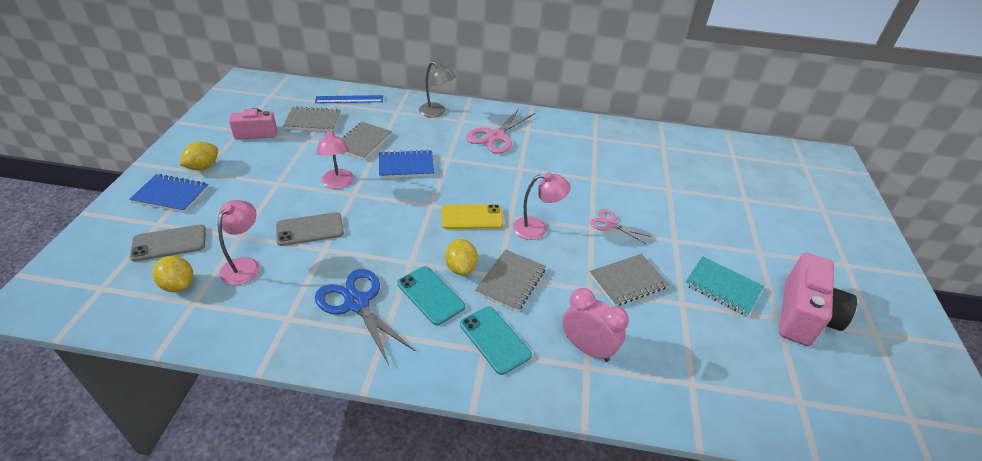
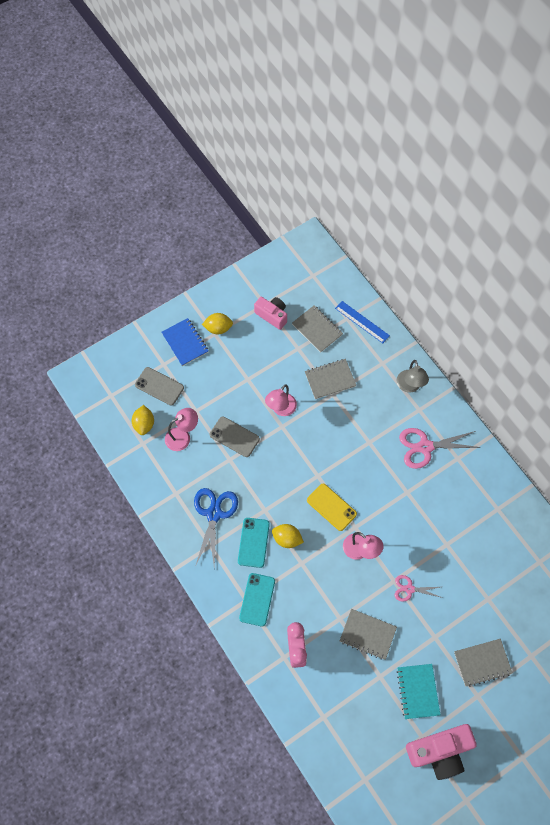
camera: 50 degrees right, 25 degrees up
blue notebook [379,150,434,178] -> none
yellow lemon [445,239,478,275] -> yellow lemon turned 75 degrees clockwise [272,524,304,548]
grey notebook [475,249,546,312] -> grey notebook moved to [454,639,512,687]
pink scissors [590,209,652,244] -> pink scissors turned 75 degrees counterclockwise [395,575,442,602]

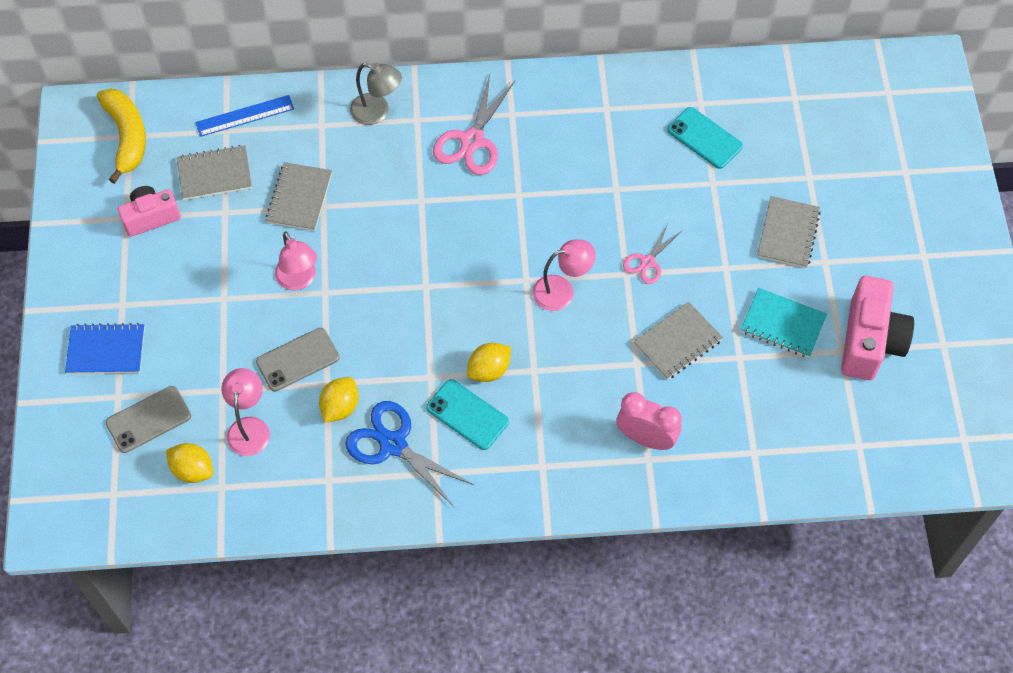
camera: 60 degrees left, 5 degrees down
yellow lemon [202,313,233,335] -> yellow lemon moved to [319,377,359,422]
turquoise phone [239,573,275,627] -> turquoise phone moved to [667,107,743,169]
yellow phone [307,484,357,531] -> none
none -> yellow banana [97,88,146,184]

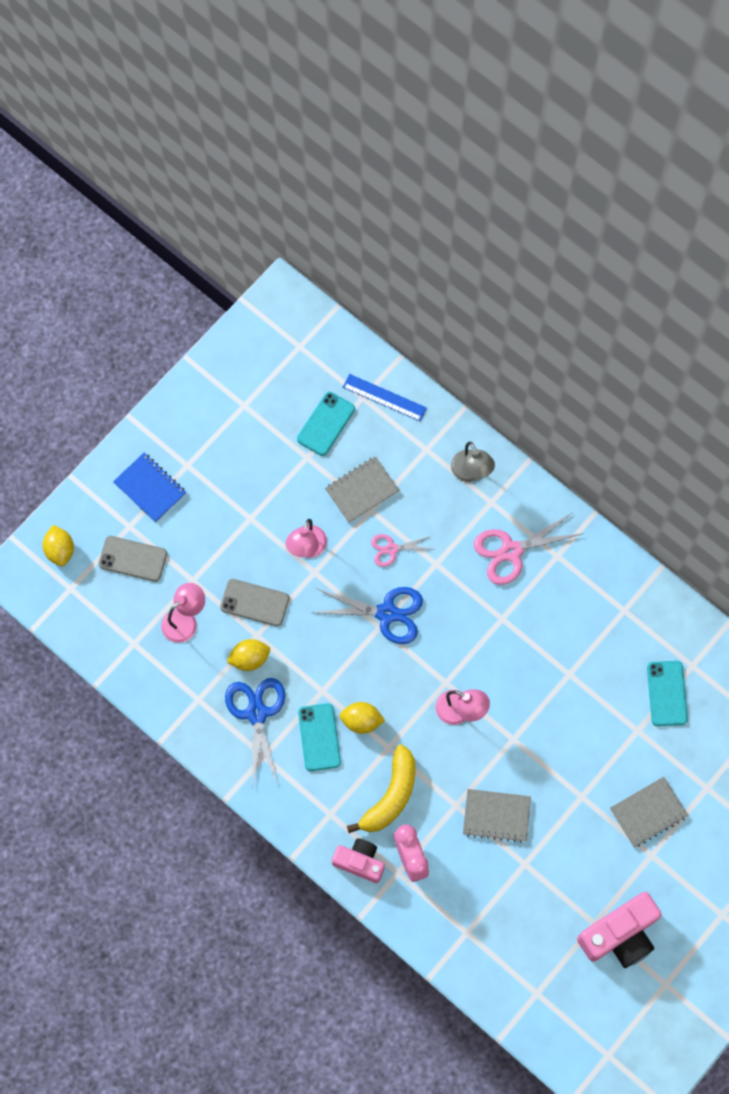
camera: 45 degrees right, 10 degrees up
yellow banana [97,88,146,184] -> yellow banana moved to [347,744,416,833]
pink camera [118,186,181,237] -> pink camera moved to [332,839,385,883]
yellow lemon [166,443,213,483] -> yellow lemon moved to [42,525,74,566]
grey notebook [177,145,252,200] -> turquoise phone [297,392,355,456]
pink scissors [623,224,680,284] -> pink scissors moved to [371,534,432,567]
turquoise notebook [741,288,827,358] -> none
none -> blue scissors [313,587,423,644]

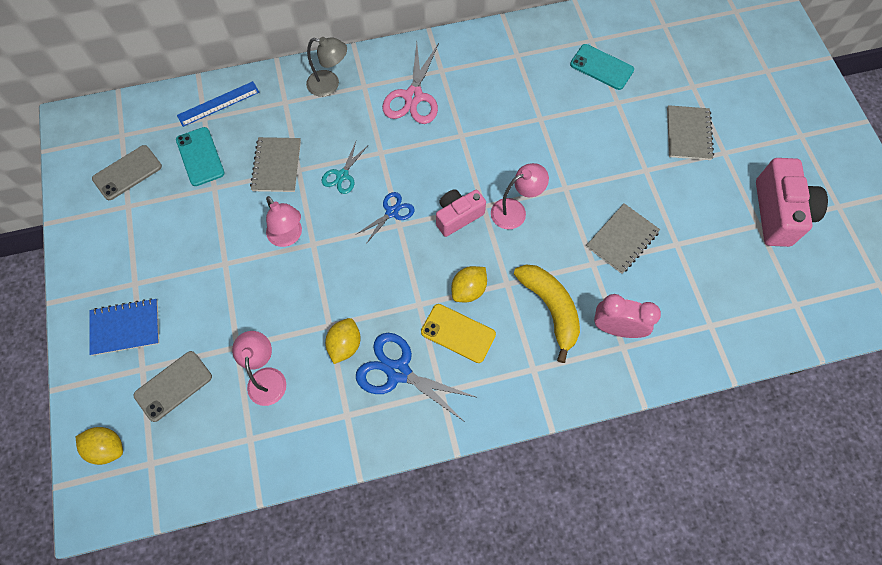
camera: 55 degrees left, 5 degrees down
grey phone [220,579,289,627] -> grey phone moved to [92,145,162,200]
turquoise phone [298,703,341,771] -> yellow phone [421,304,496,363]
blue scissors [313,587,423,644] -> blue scissors [355,192,415,245], size x0.58
pink camera [332,839,385,883] -> pink camera moved to [436,189,486,237]
pink scissors [371,534,432,567] -> turquoise scissors [321,142,368,194]

